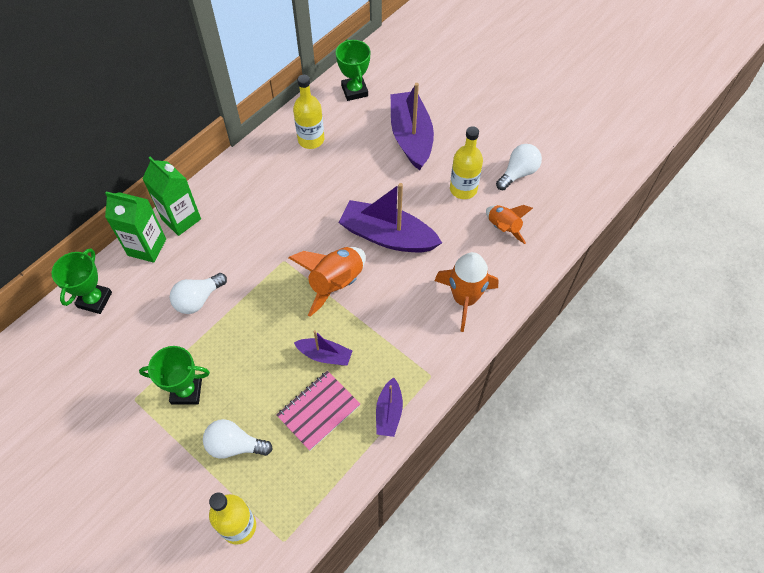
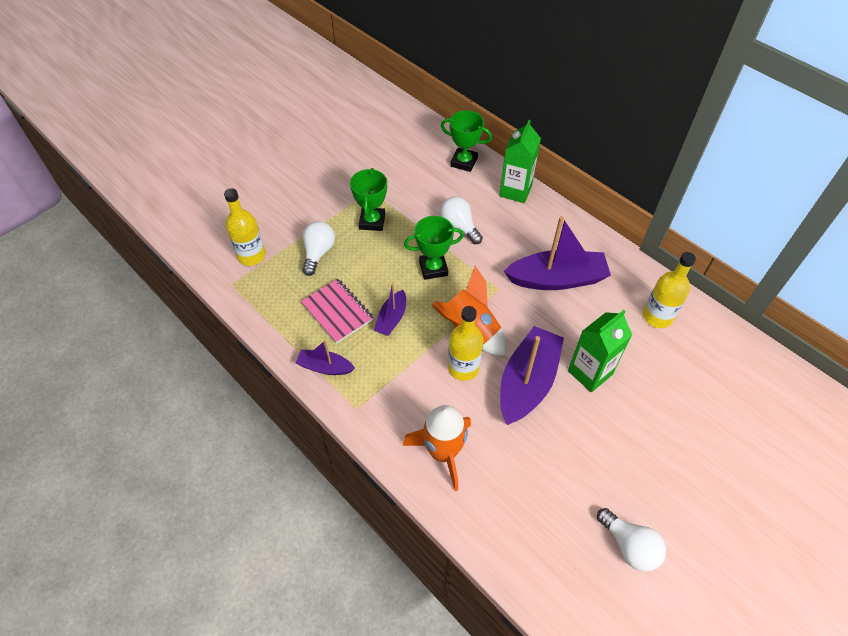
camera: 95 degrees right, 5 degrees down
green carton [142,157,201,236] -> green carton moved to [568,310,632,392]
green trophy [336,39,371,101] -> green trophy moved to [404,216,464,280]
purple boat [391,83,434,170] -> purple boat moved to [504,216,611,290]
yellow bottle [450,126,483,199] -> yellow bottle moved to [448,306,483,381]
orange rocket [486,205,533,244] -> none

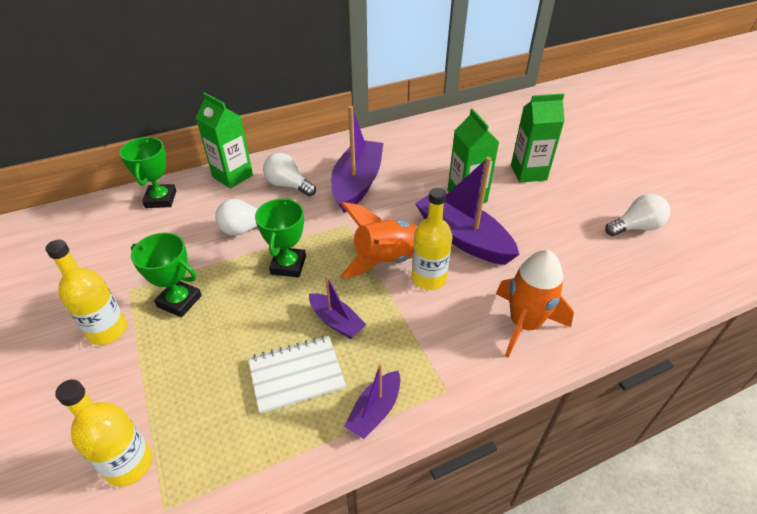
camera: 70 degrees left, 10 degrees down
pink notebook [301,279,374,344] -> white notebook [248,336,346,414]
white light bulb [303,221,335,276] -> white light bulb moved to [263,153,316,196]
green trophy [441,110,492,172] -> green trophy turned 45 degrees counterclockwise [119,137,176,208]
yellow bottle [643,252,696,328] -> yellow bottle moved to [45,239,127,345]
none -> green carton [511,93,565,183]

